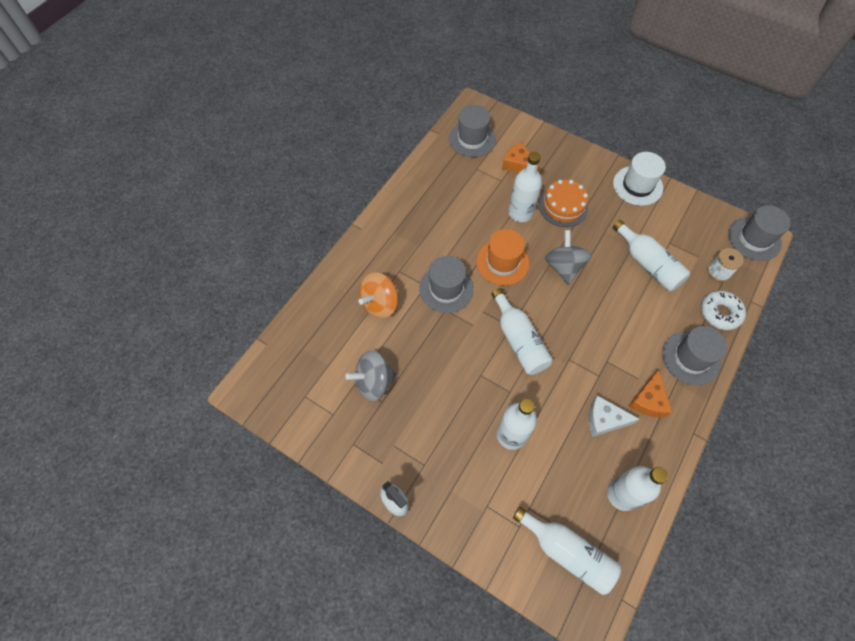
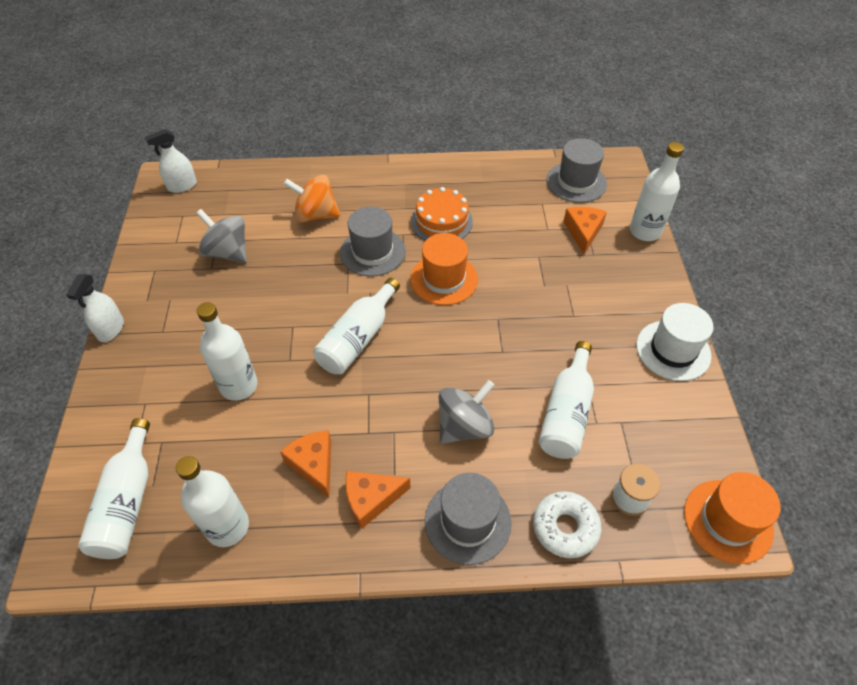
camera: 55 degrees right, 10 degrees down
white bottle [508,152,542,222] -> white bottle moved to [630,142,684,241]
orange cake [539,180,588,227] -> orange cake moved to [411,187,473,241]
grey spinning top [545,230,592,285] -> grey spinning top moved to [439,380,495,444]
white cheese [589,395,639,437] -> orange cheese [280,430,331,497]
grey hat [728,205,791,261] -> orange hat [684,472,780,564]
none -> white spray bottle [145,129,197,193]

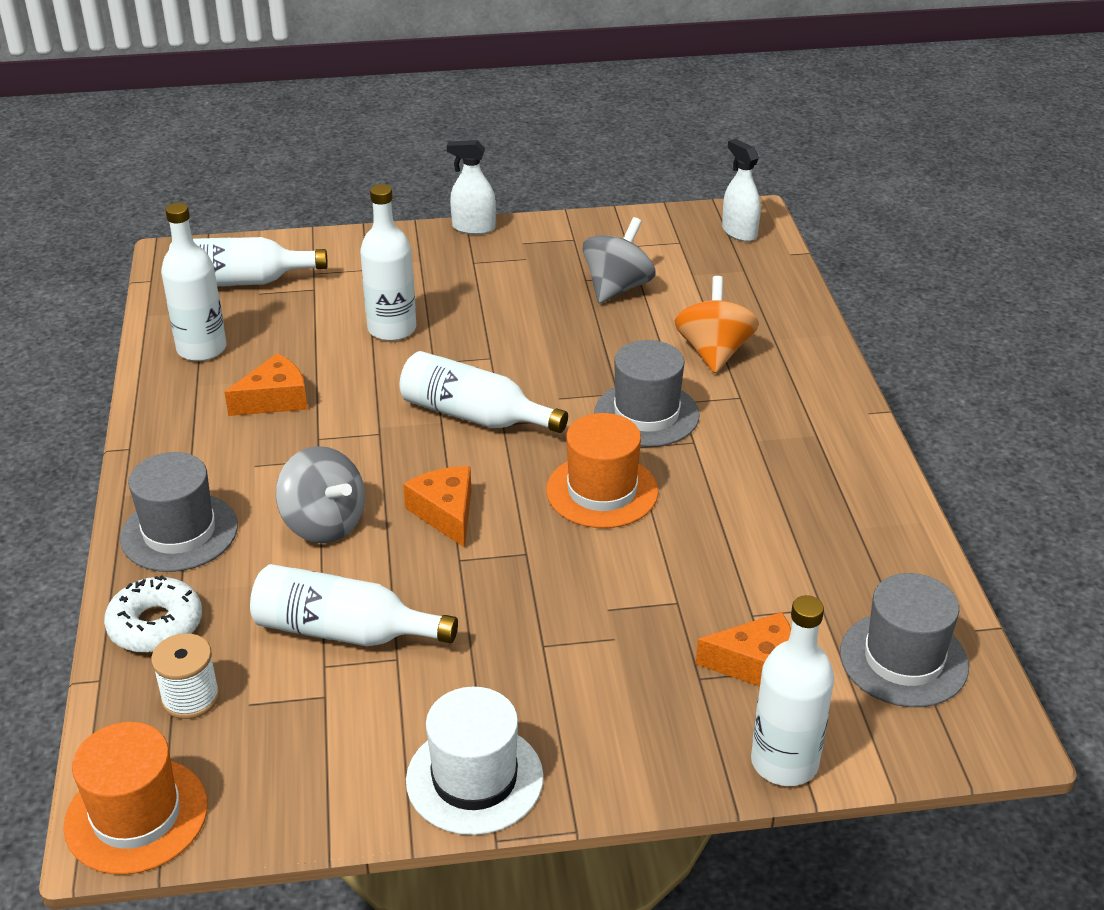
camera: 85 degrees right, 15 degrees down
orange cheese [345,471,411,529] -> orange cheese moved to [403,466,471,548]
orange cake [411,187,473,241] -> none

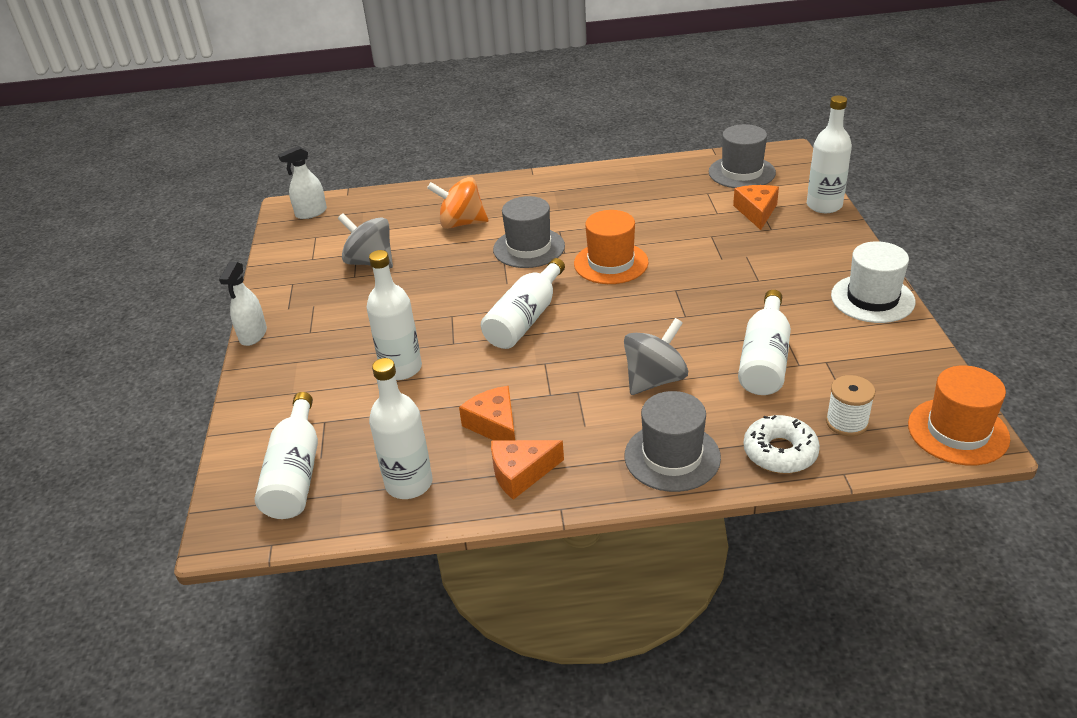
camera: 85 degrees left, 0 degrees up
orange cheese [403,466,471,548] -> orange cheese moved to [491,440,564,500]

